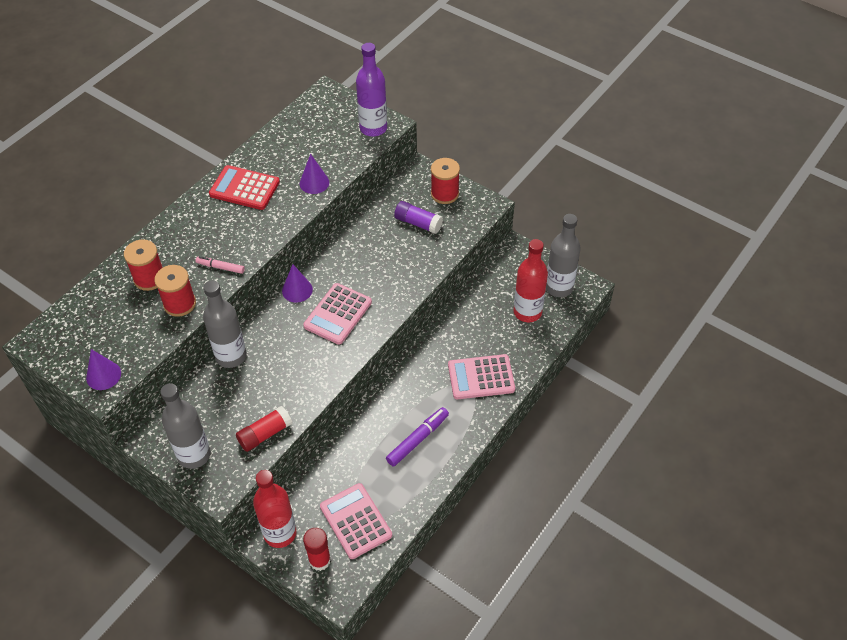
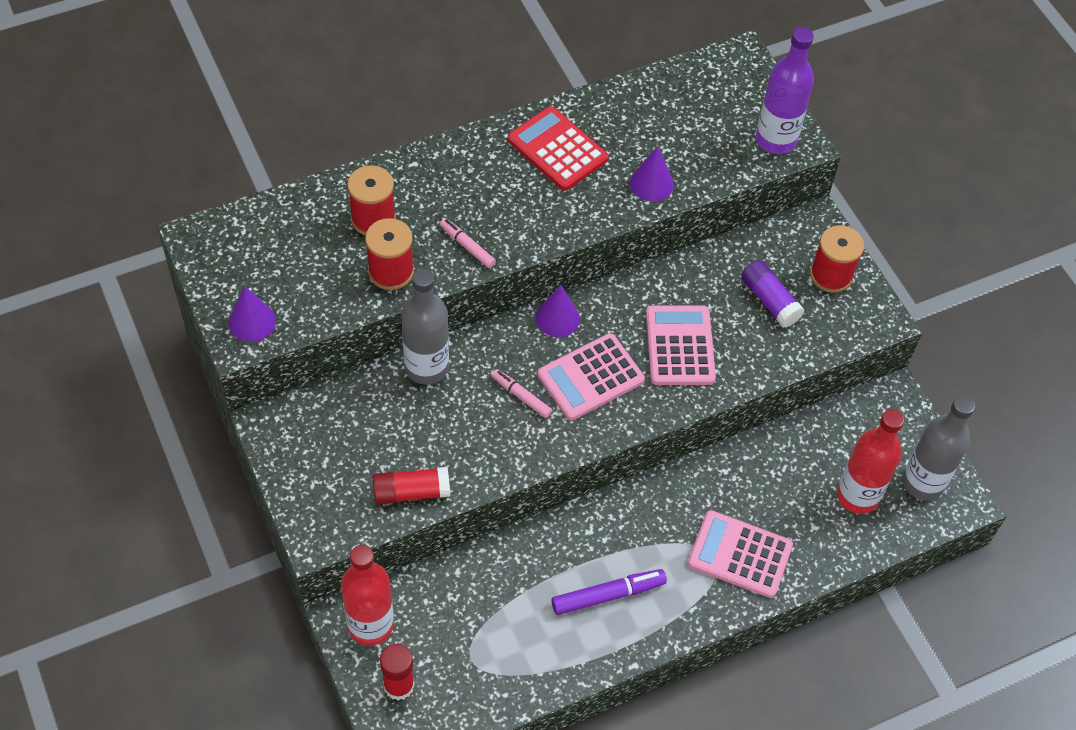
camera: 25 degrees right, 5 degrees up
grey bottle [160,383,211,469] -> none
pink calculator [320,483,392,559] -> pink calculator moved to [646,306,716,385]
none -> pink marker [492,369,552,418]

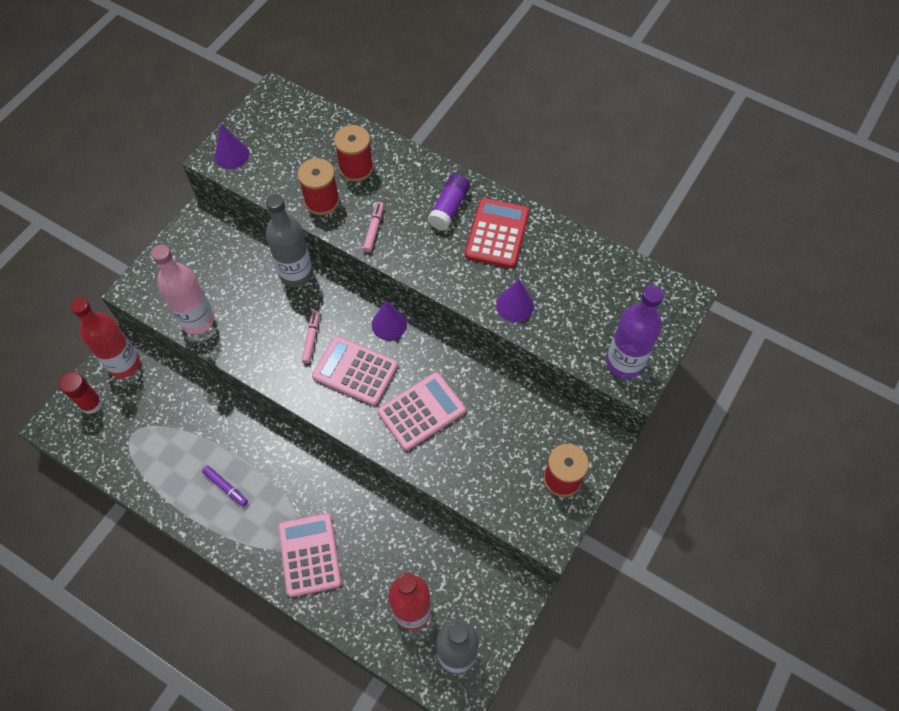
camera: 60 degrees right, 5 degrees up
red glue stick [372,467,450,505] -> pink bottle [151,245,214,334]
purple marker [552,569,667,615] -> purple marker [202,466,248,507], size x0.63
purple glue stick [741,260,805,328] -> purple glue stick moved to [427,174,470,231]

